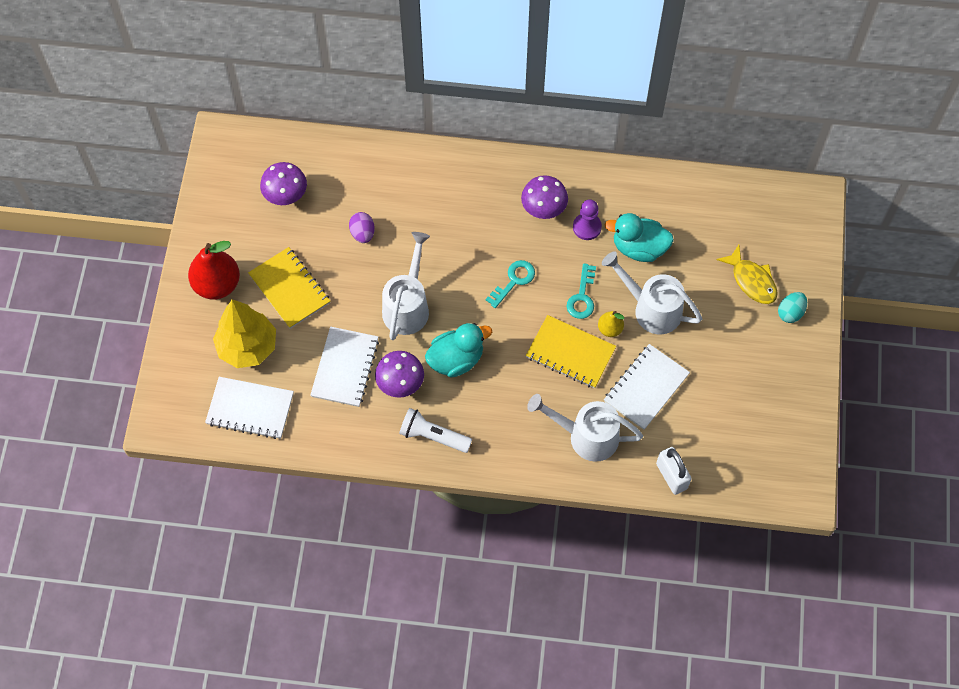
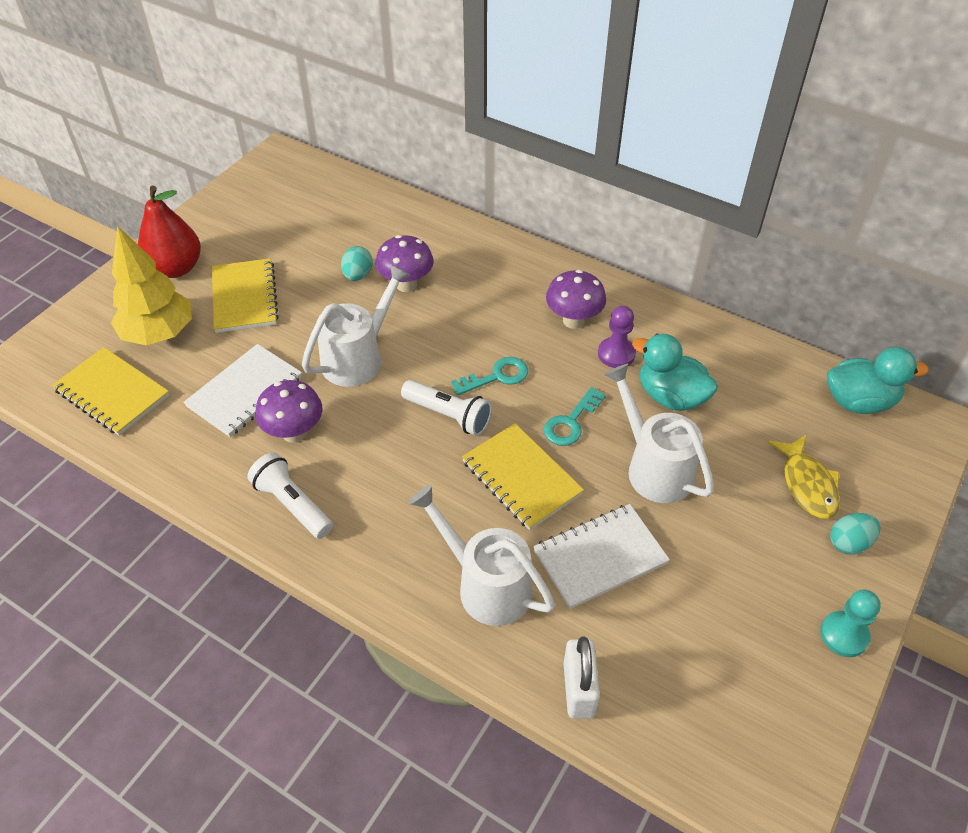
camera: 25 degrees right, 15 degrees down
white notebook [205,377,294,439] -> yellow notebook [52,347,170,436]
purple mushroom [260,162,307,205] -> purple mushroom moved to [375,235,434,292]
purple egg [349,212,375,243] -> turquoise egg [341,246,373,281]
turquoise duck [425,323,492,378] -> turquoise duck moved to [827,347,929,414]
yellow pear [598,311,624,337] -> none
none -> white flashlight [401,380,492,436]
none -> turquoise pawn [820,590,881,657]

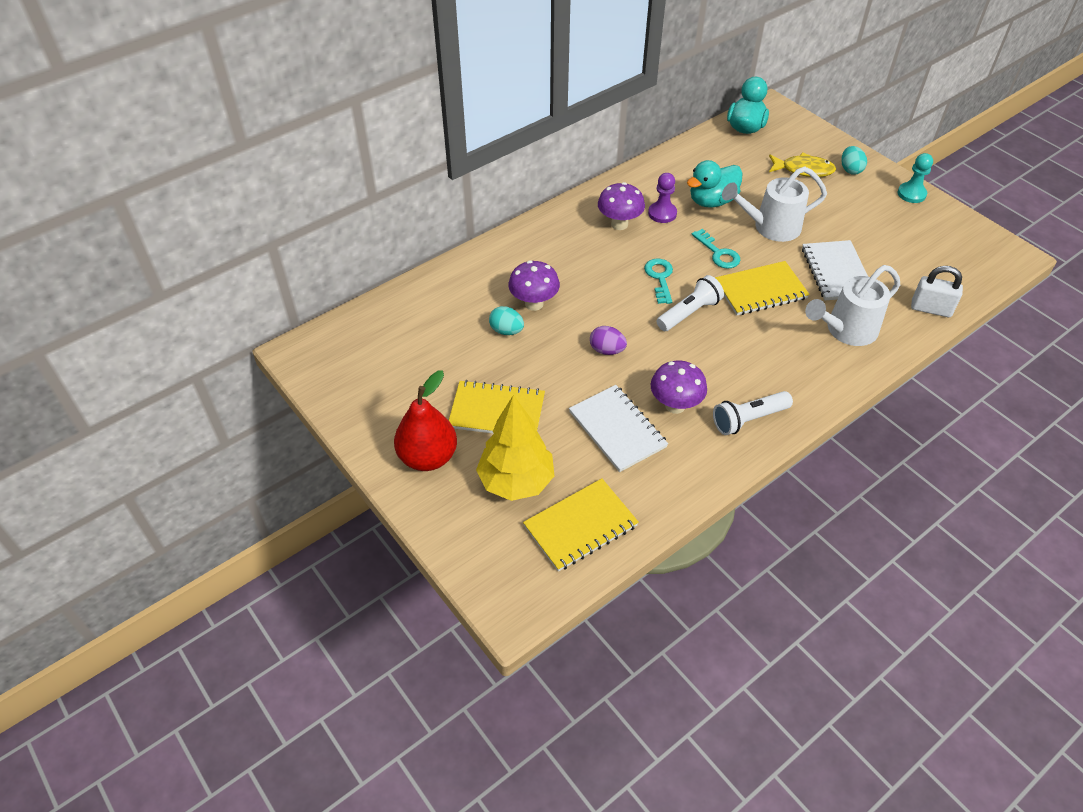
camera: 70 degrees left, 0 degrees up
white watering can [302,264,411,387] -> purple egg [590,326,627,355]

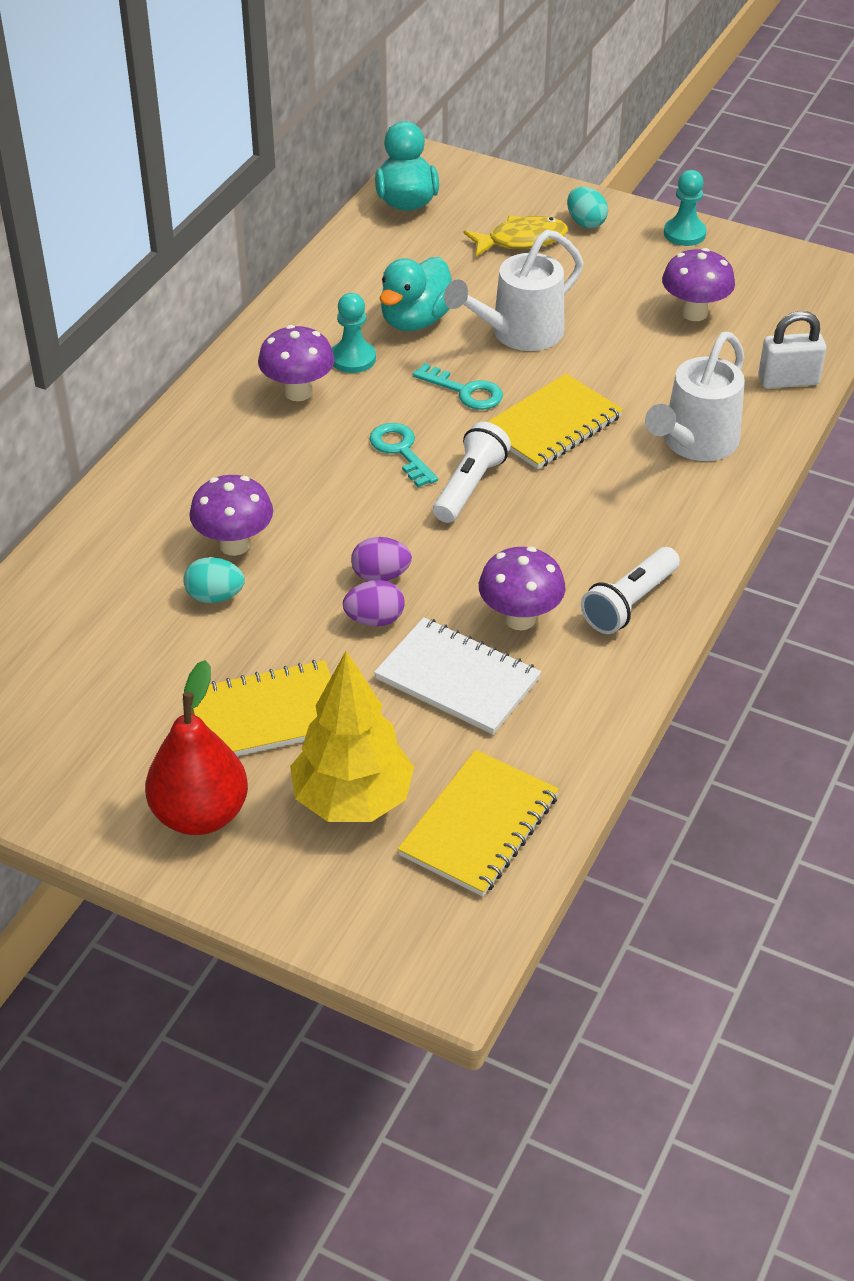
camera: 25 degrees left, 5 degrees down
purple pawn [648,173,677,223] -> turquoise pawn [332,293,376,373]
white notebook [802,240,868,300] -> none
none -> purple egg [343,580,405,626]
none -> purple mushroom [662,248,735,321]

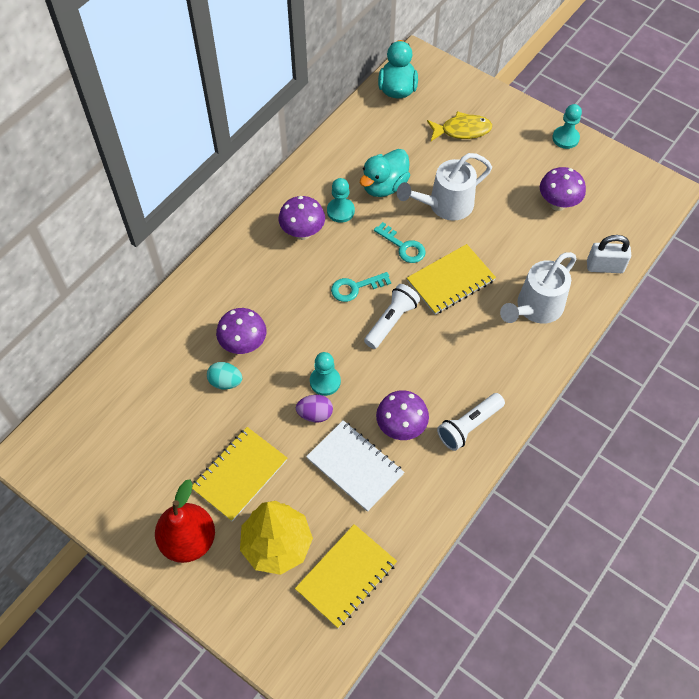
camera: 10 degrees right, 15 degrees up
yellow notebook [193,660,331,756] -> yellow notebook turned 45 degrees counterclockwise [192,427,287,521]
purple egg [351,537,412,581] -> turquoise pawn [310,352,341,396]
turquoise key [370,423,438,487] -> turquoise key turned 90 degrees counterclockwise [331,272,391,302]
turquoise egg [567,187,608,228] -> none

